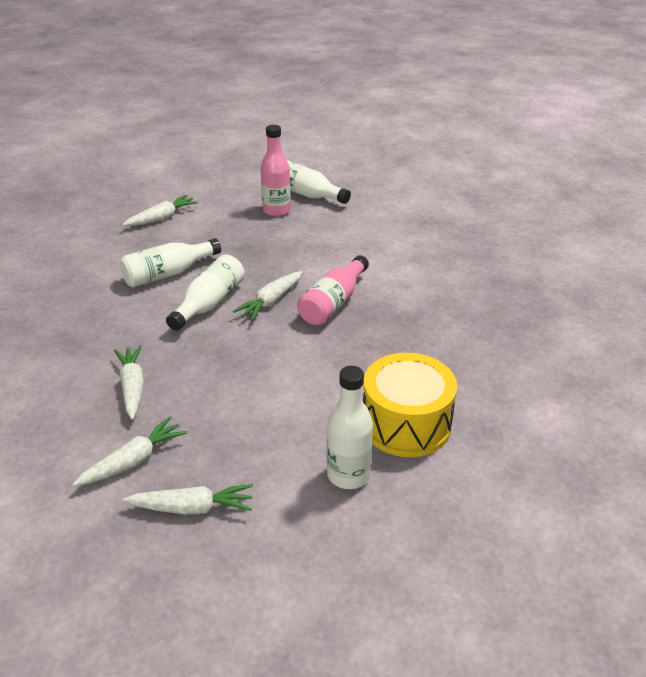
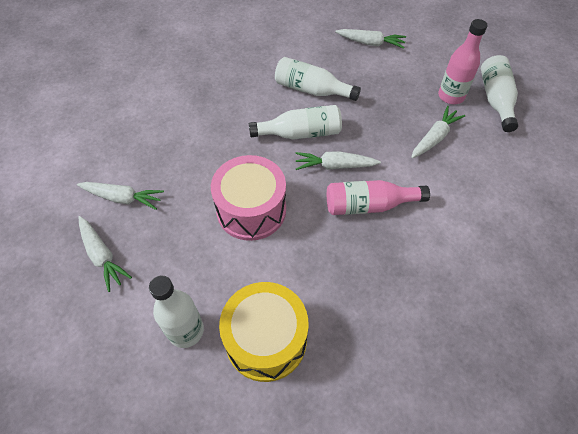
camera: 55 degrees right, 20 degrees up
white carrot [114,345,144,420] -> white carrot moved to [411,106,466,158]
none -> pink drum [211,155,286,241]

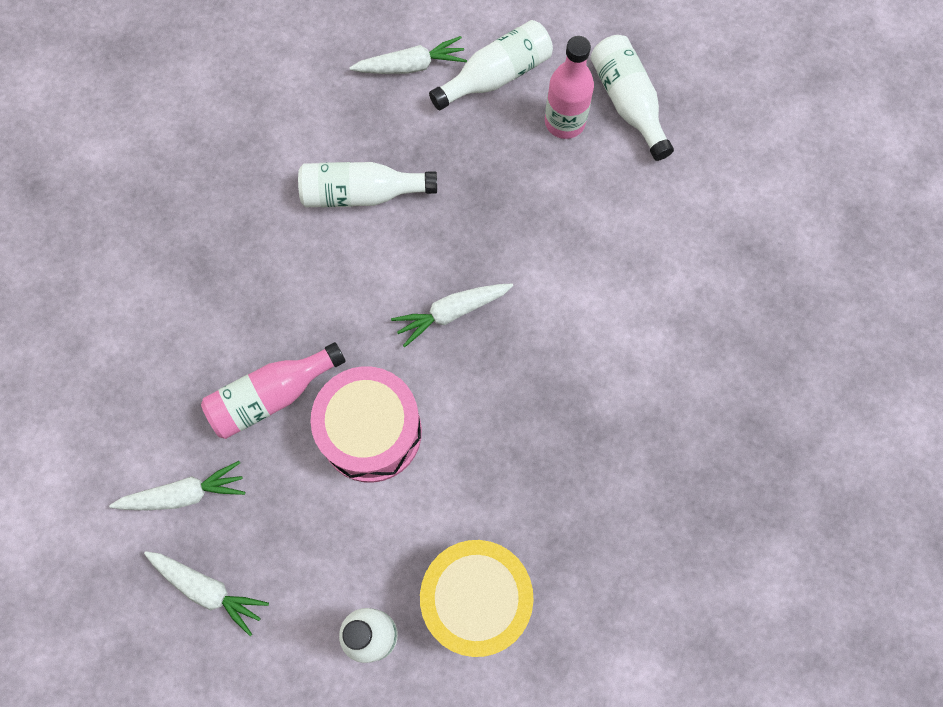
camera: 25 degrees left, 15 degrees up
white bottle [249,105,342,140] -> white bottle moved to [429,20,553,110]
pink bottle [327,180,430,215] -> pink bottle moved to [201,342,346,439]
white carrot [411,106,466,158] -> none

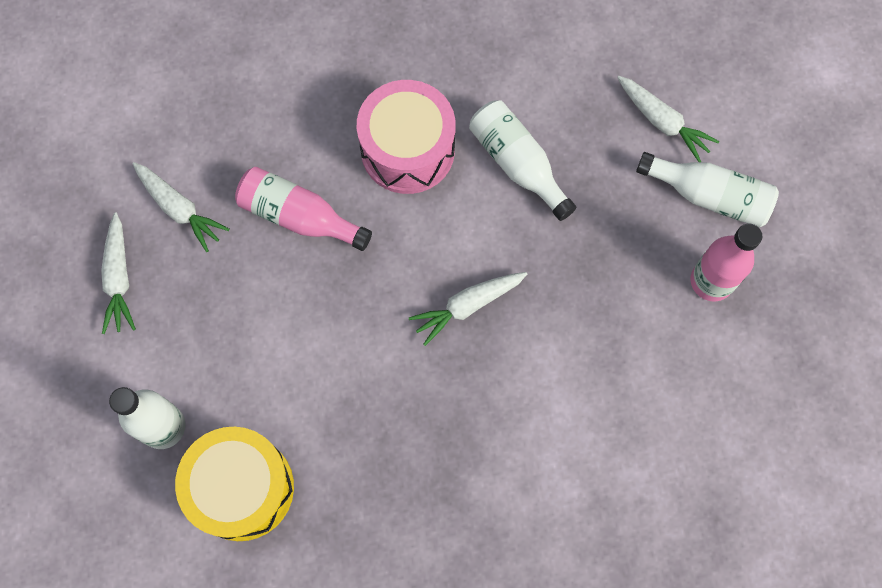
camera: 55 degrees right, 0 degrees up
pink drum [310,366,422,483] -> pink drum moved to [357,80,455,194]
white carrot [391,284,513,347] -> white carrot turned 60 degrees counterclockwise [409,272,527,346]
white bottle [590,35,674,161] -> none

